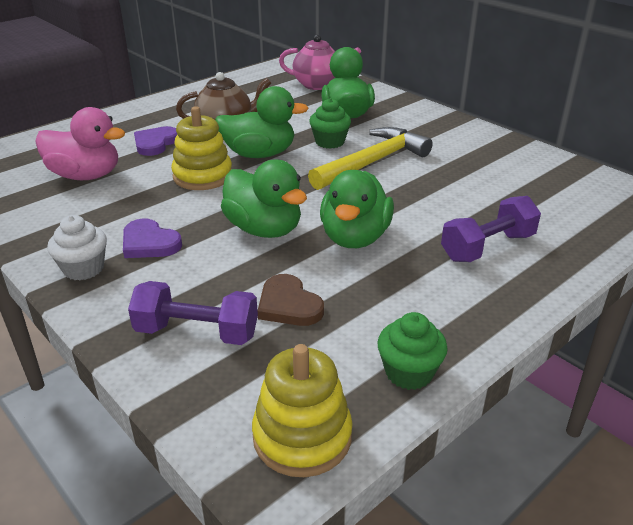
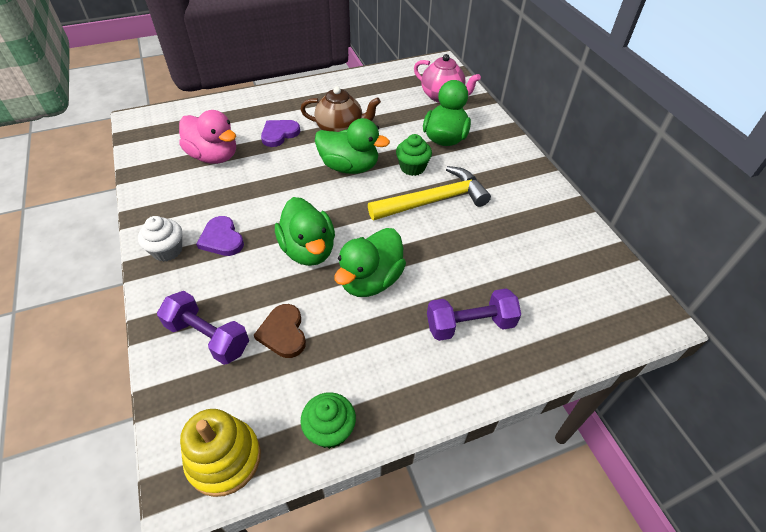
camera: 20 degrees right, 15 degrees up
yellow stacking toy [171,106,232,190] -> none

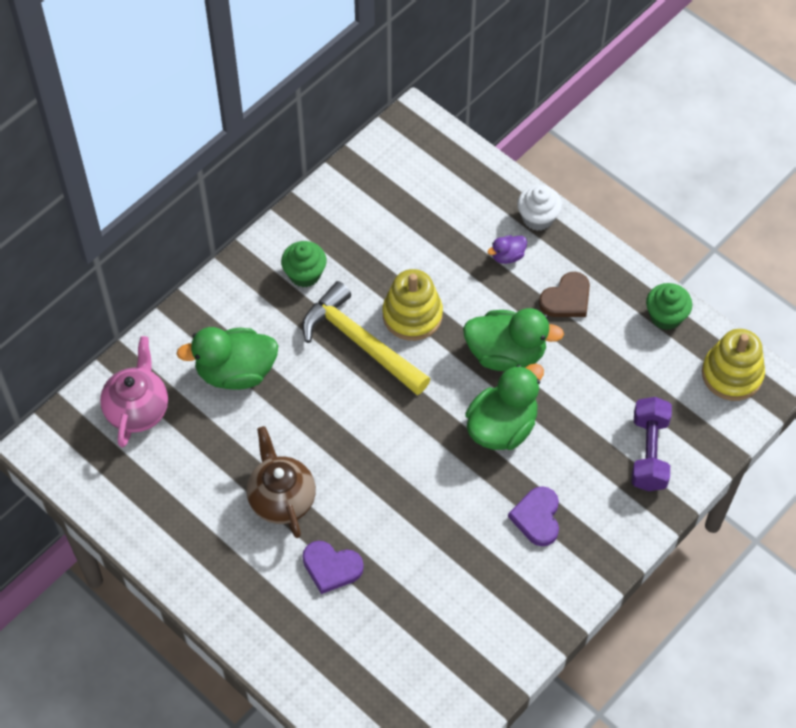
camera: 115 degrees left, 10 degrees up
white cupcake [138,216,182,262] -> white cupcake moved to [517,185,562,231]
pink duck [179,110,236,164] -> none
purple heart [196,216,244,256] -> purple heart turned 150 degrees clockwise [508,486,559,546]
brown heart [254,304,306,358] -> brown heart moved to [539,272,590,317]
green duck [315,118,390,174] -> none
green cupcake [396,134,432,176] -> green cupcake moved to [281,241,327,287]
purple dumbbell [427,288,521,341] -> purple duck [487,235,527,264]
none -> yellow stacking toy [383,269,443,341]

